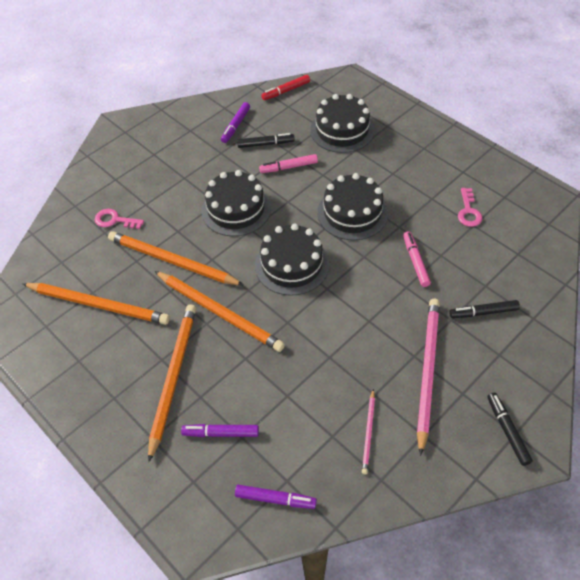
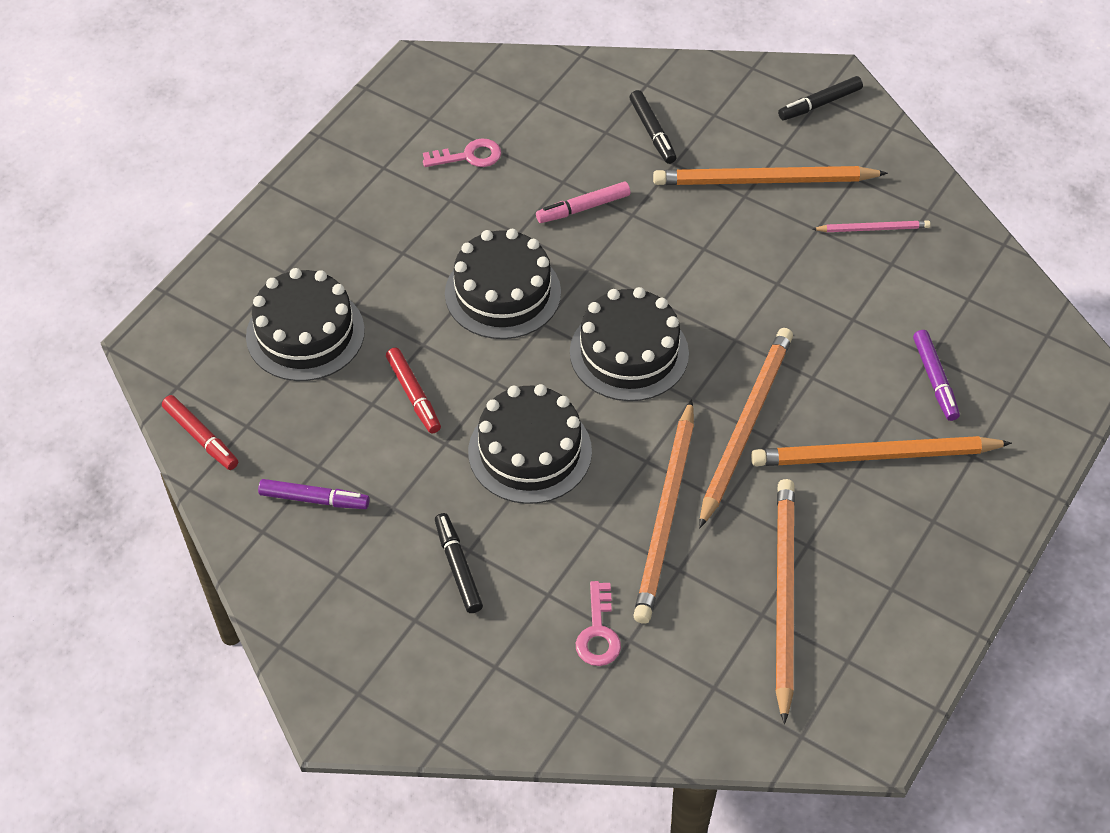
camera: 105 degrees left, 0 degrees up
purple marker [235,485,317,509] -> none
black marker [237,133,295,148] -> black marker moved to [435,513,483,613]
pink marker [259,154,318,173] -> red marker [386,348,441,433]
pink pencil [417,299,440,456] -> orange pencil [653,166,888,185]

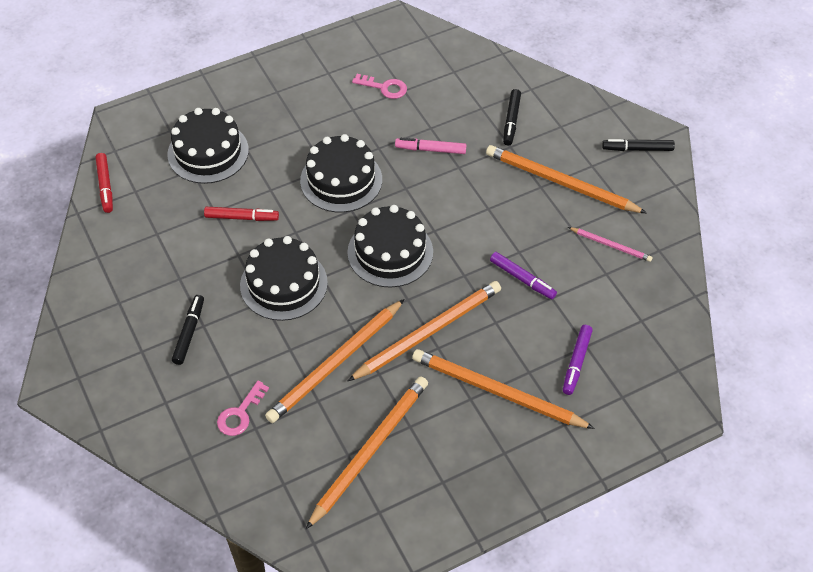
camera: 30 degrees right, 0 degrees up
purple marker [258,479,369,509] -> purple marker moved to [490,252,557,299]
red marker [386,348,441,433] -> red marker turned 90 degrees counterclockwise [204,207,279,221]

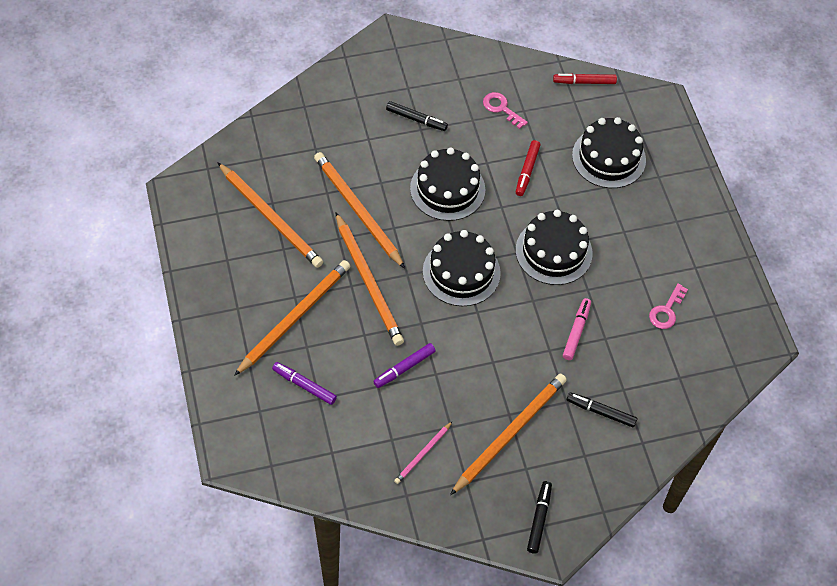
camera: 100 degrees right, 5 degrees up
pink key [217,381,269,436] -> pink key moved to [483,92,528,129]

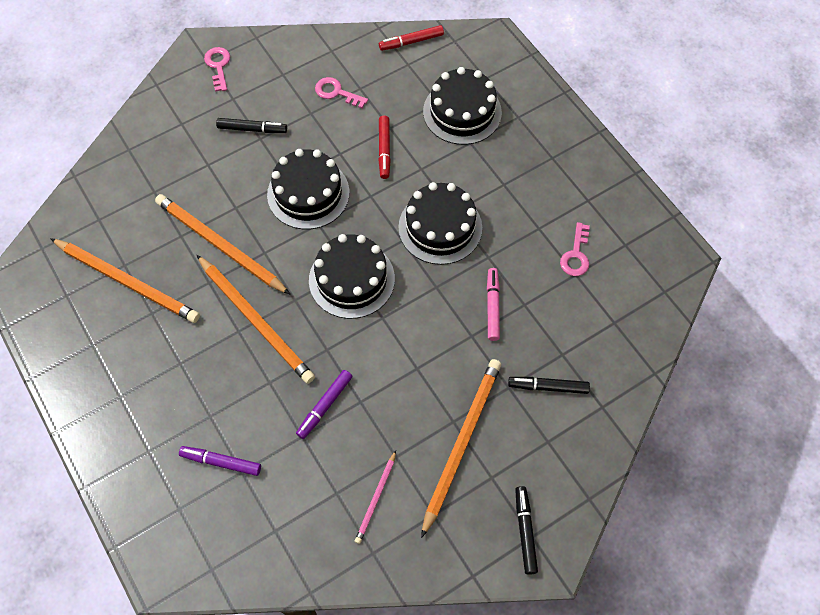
camera: 15 degrees left, 5 degrees up
orange pencil [234,260,350,376] -> none
none -> pink key [204,47,230,92]

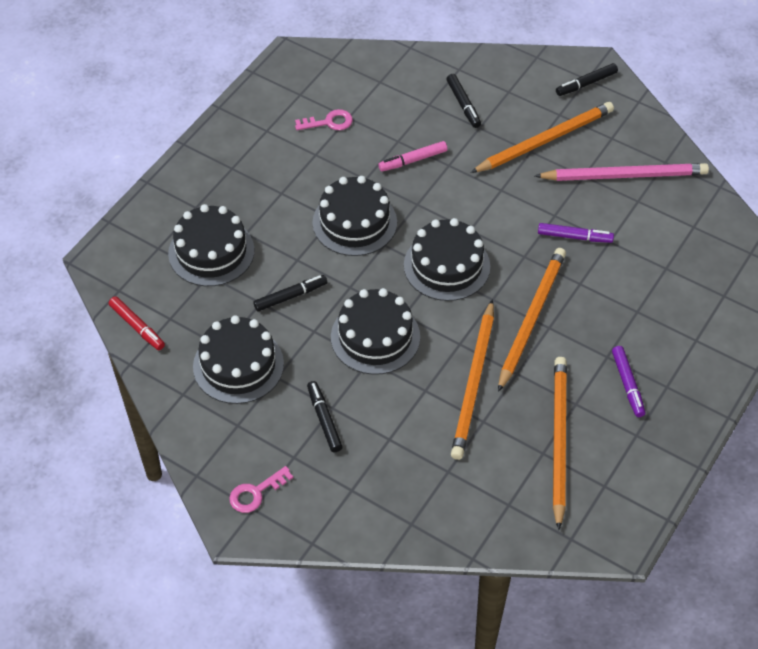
camera: 115 degrees left, 10 degrees down
purple marker [179,446,261,476] -> purple marker moved to [612,346,645,417]
pink key [315,77,368,108] -> black cake [193,315,284,404]
pink pencil [355,451,396,544] -> pink pencil [535,163,709,181], size x2.01
red marker [378,115,391,179] -> black marker [253,275,327,312]
orange pencil [421,359,501,538] -> orange pencil turned 150 degrees clockwise [470,102,614,173]

